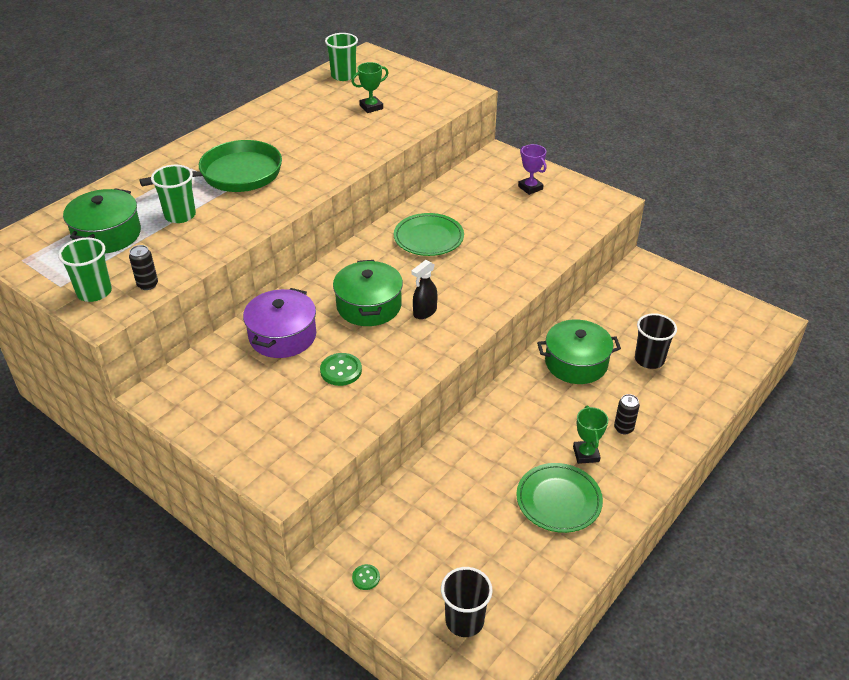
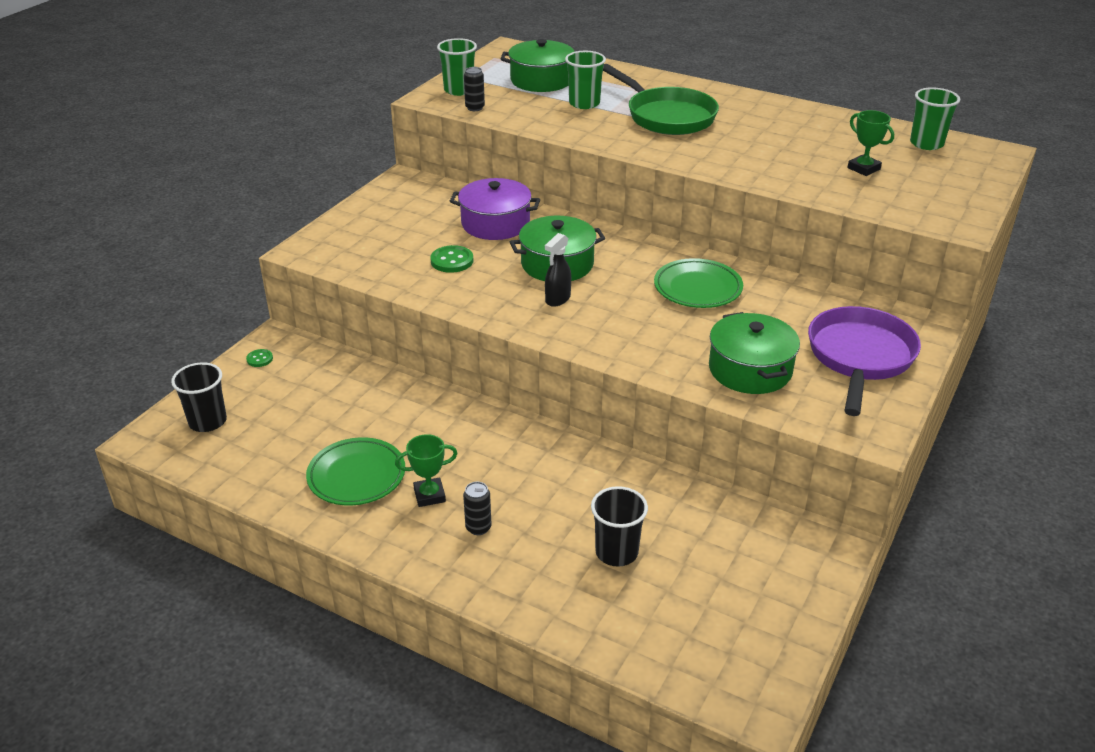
camera: 80 degrees right, 5 degrees down
black spray bottle [412,260,437,319] -> black spray bottle turned 90 degrees counterclockwise [545,233,571,307]
purple trophy [518,144,547,195] -> purple pan [808,306,921,416]
green pot [537,320,621,384] -> green pot moved to [709,312,800,394]

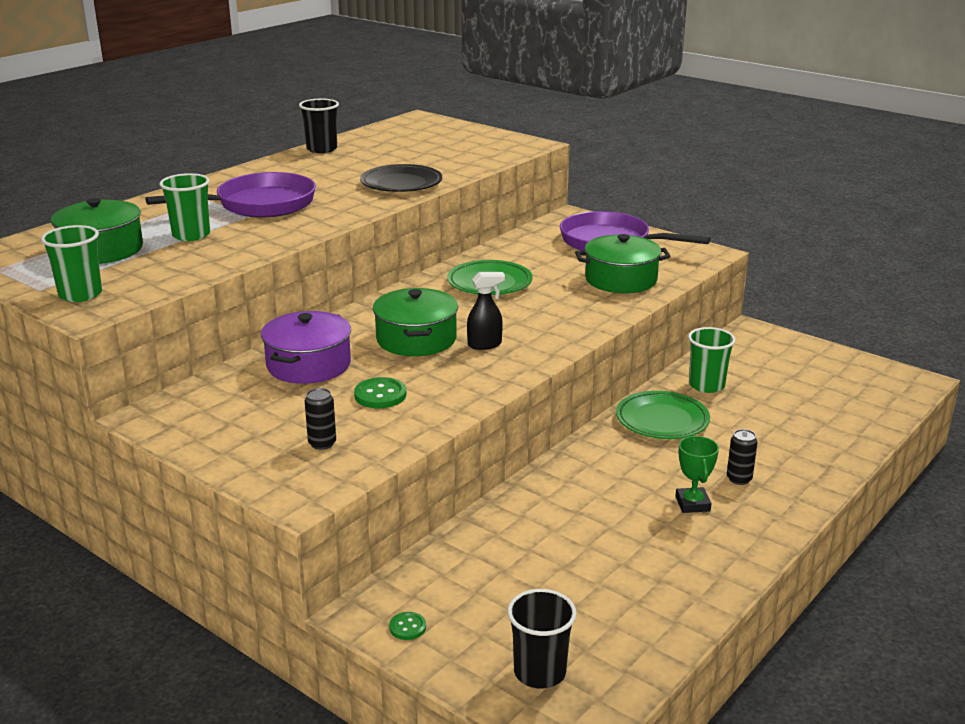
camera: 80 degrees left, 10 degrees down
green plate [306,437,405,506] -> green plate moved to [616,391,710,439]
black can [464,67,485,111] -> black can moved to [305,388,336,450]
black spray bottle [545,233,571,307] -> black spray bottle turned 60 degrees counterclockwise [467,272,505,350]
black cup [591,486,648,567] -> black cup moved to [299,99,339,153]
green pan [603,64,719,135] -> purple pan [145,172,316,218]
green trophy [847,110,894,176] -> none
green cup [910,87,960,150] -> green cup moved to [688,327,736,393]
none -> black plate [360,164,442,192]

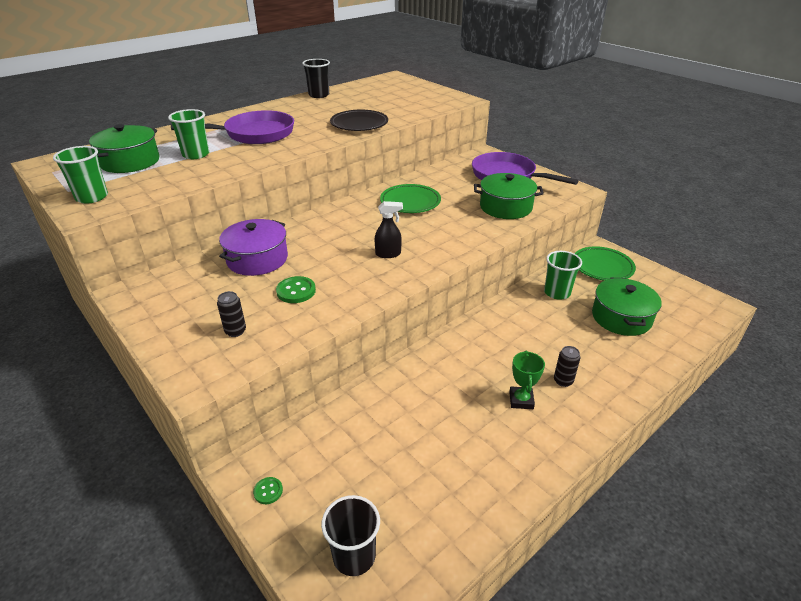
camera: 10 degrees right, 10 degrees up
green pot [373,288,458,356] -> green pot moved to [592,278,662,336]
green plate [616,391,710,439] -> green plate moved to [574,246,636,281]

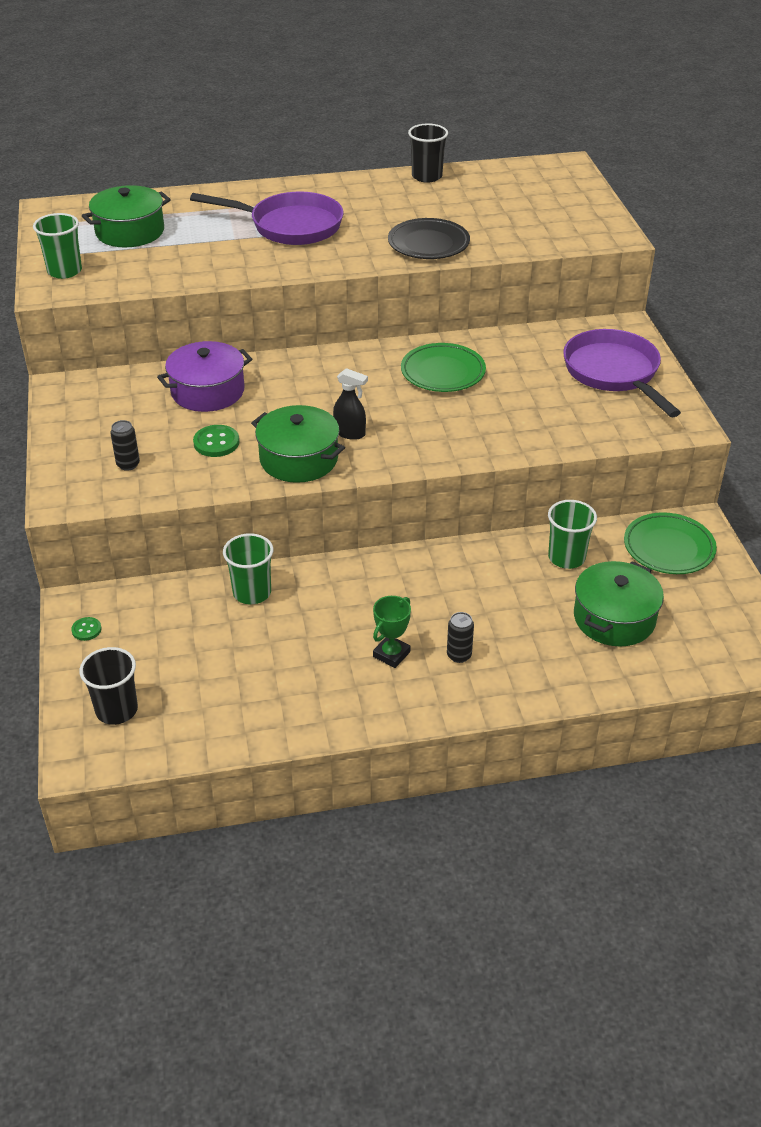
camera: 30 degrees right, 5 degrees up
green cup [168,109,209,159] -> green cup moved to [223,533,273,604]
green pot [474,173,544,219] -> green pot moved to [251,405,345,483]

